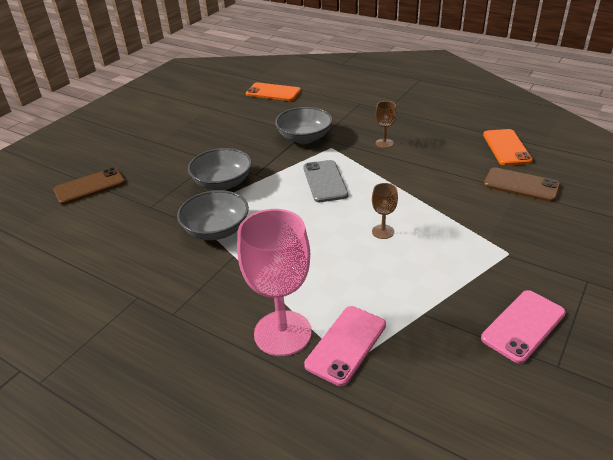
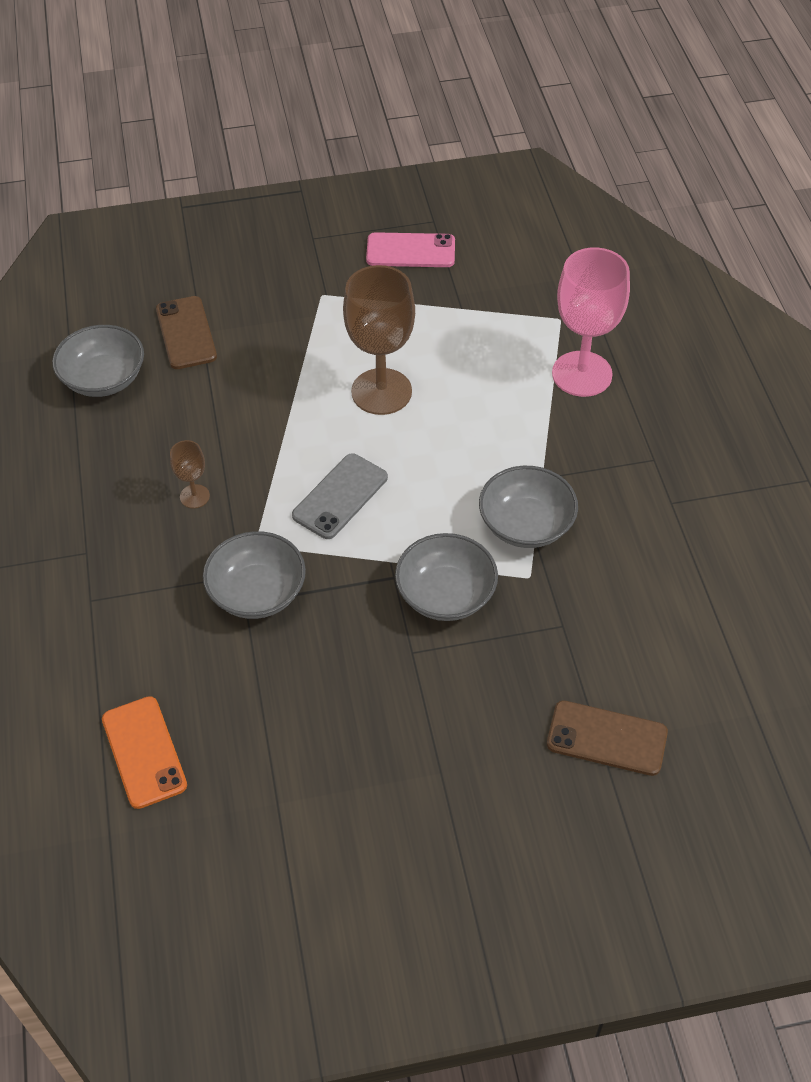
camera: 135 degrees left, 15 degrees up
pink phone [304,306,386,386] -> none
brown goblet [372,183,398,239] -> brown goblet [343,265,415,415], size x2.15
orange phone [483,129,533,166] -> grey bowl [52,325,144,397]

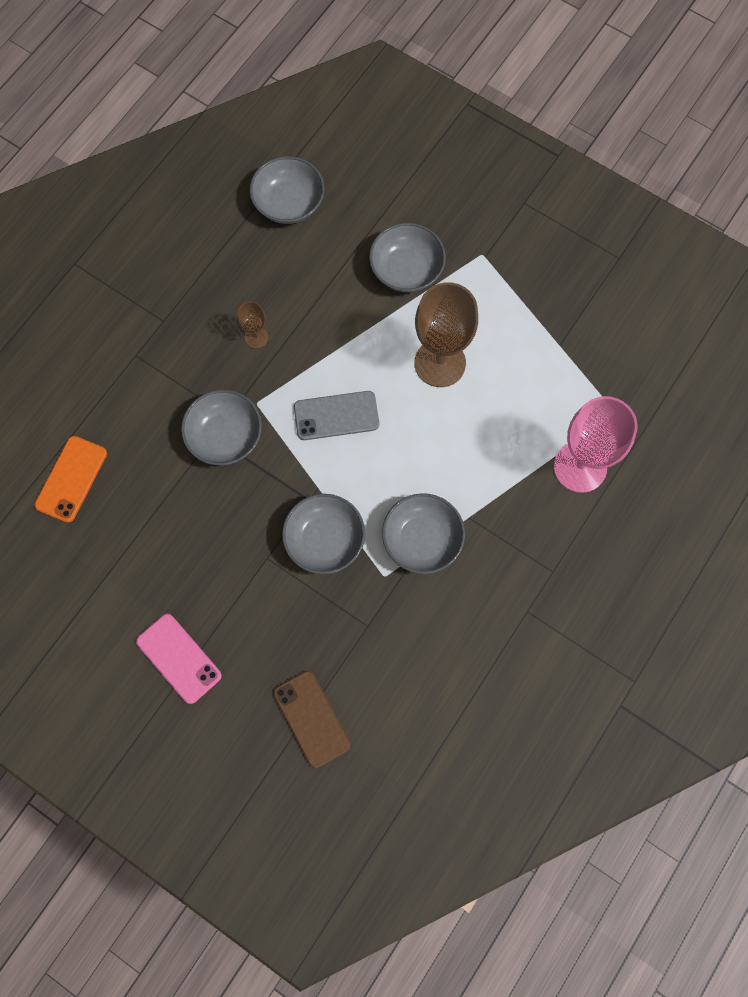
camera: 45 degrees right, 20 degrees up
brown phone [156,296,217,369] -> none
pink phone [366,232,455,267] -> pink phone moved to [136,614,222,704]
none -> grey bowl [369,223,446,292]

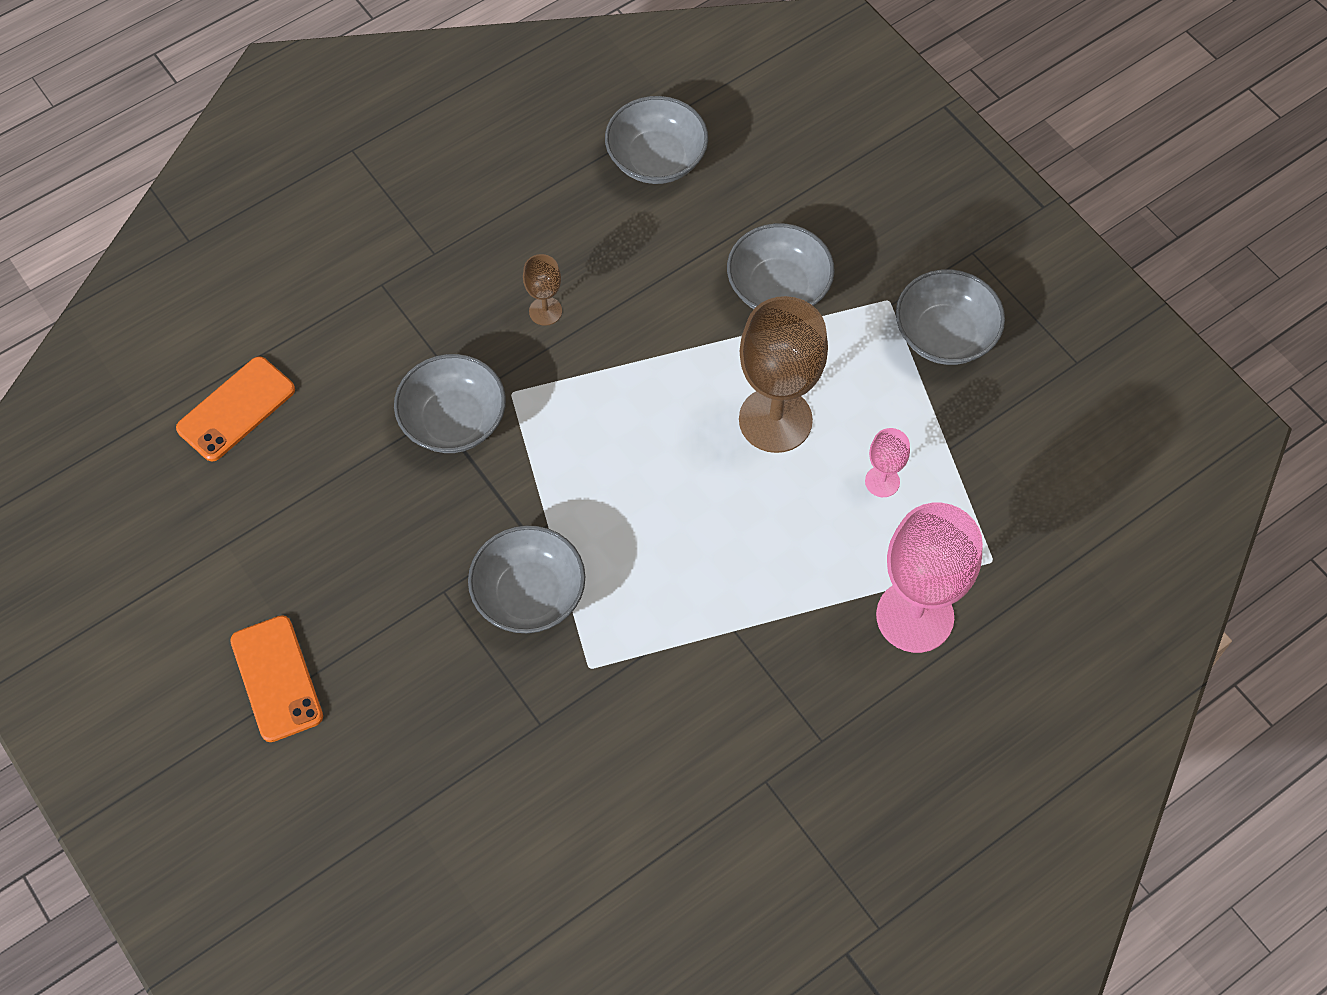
camera: 20 degrees right, 10 degrees down
pink phone [136,614,222,704] -> orange phone [230,615,323,742]
brown phone [273,671,350,768] -> none
grey phone [294,391,379,440] -> none
grey bowl [382,493,465,574] -> grey bowl moved to [896,269,1005,365]
none -> pink goblet [865,428,910,497]

